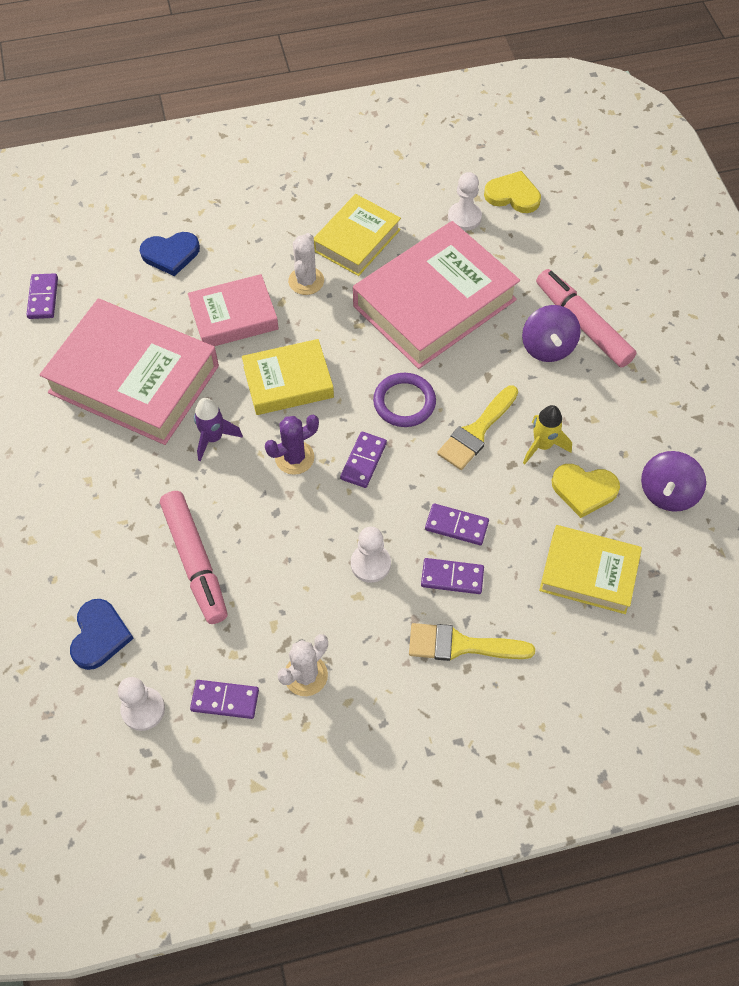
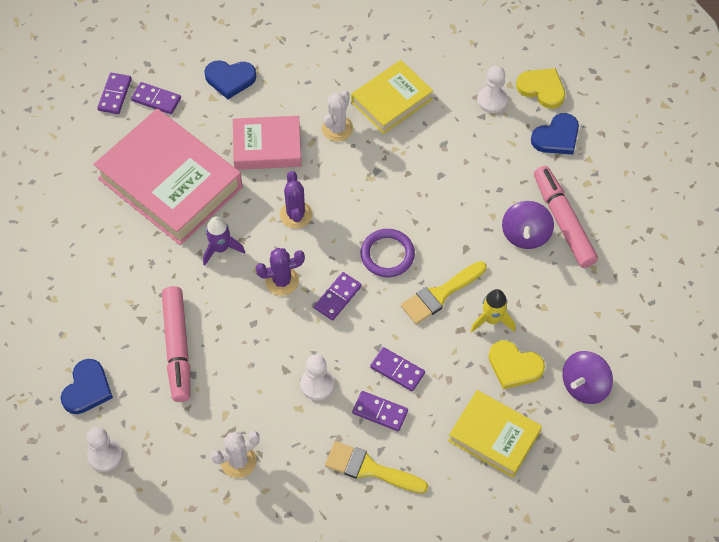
camera: 15 degrees right, 0 degrees up
purple domino [190,680,259,719] -> purple domino moved to [131,82,181,114]
yellow book [242,339,334,415] -> purple cactus [280,171,312,229]
pink book [353,221,520,369] -> none
none -> blue heart [531,113,579,155]

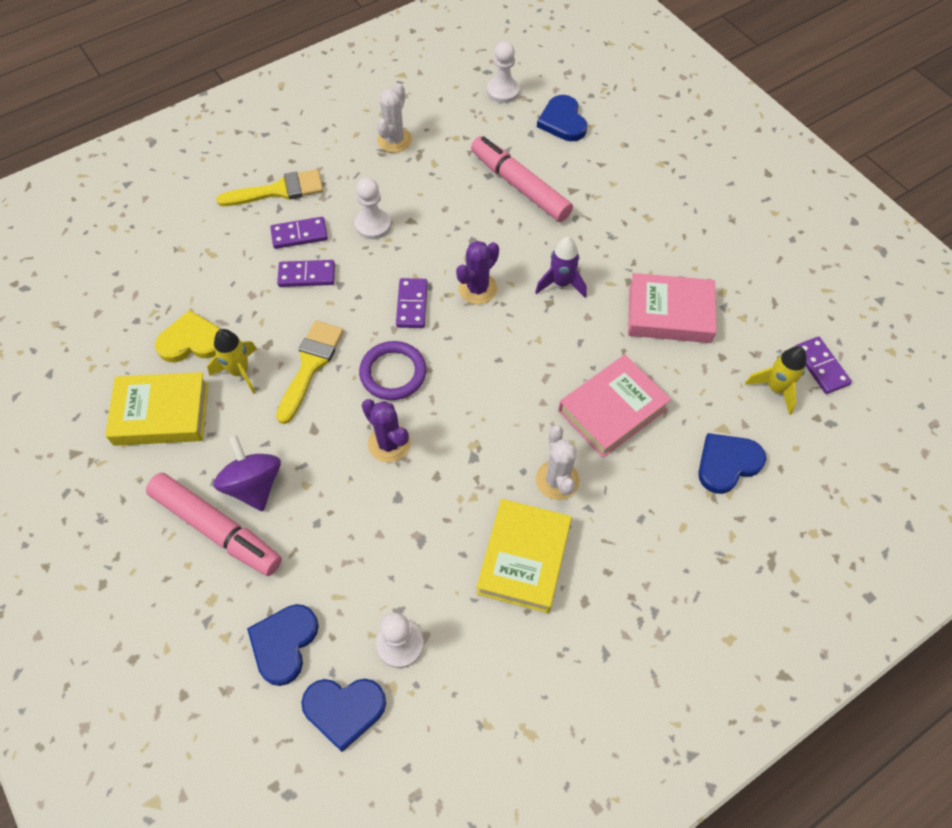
camera: 145 degrees right, 0 degrees up
pink book [93,109,243,245] -> pink book [628,273,716,343], size x0.58
purple domino [131,82,181,114] -> yellow rocket [745,346,807,415]
purple cactus [280,171,312,229] -> purple cactus moved to [362,399,411,463]
yellow book [448,390,542,478] -> yellow book moved to [105,372,209,446]
yellow heart [516,68,565,109] -> blue heart [301,679,386,752]
purple spinning top [563,351,613,404] -> none

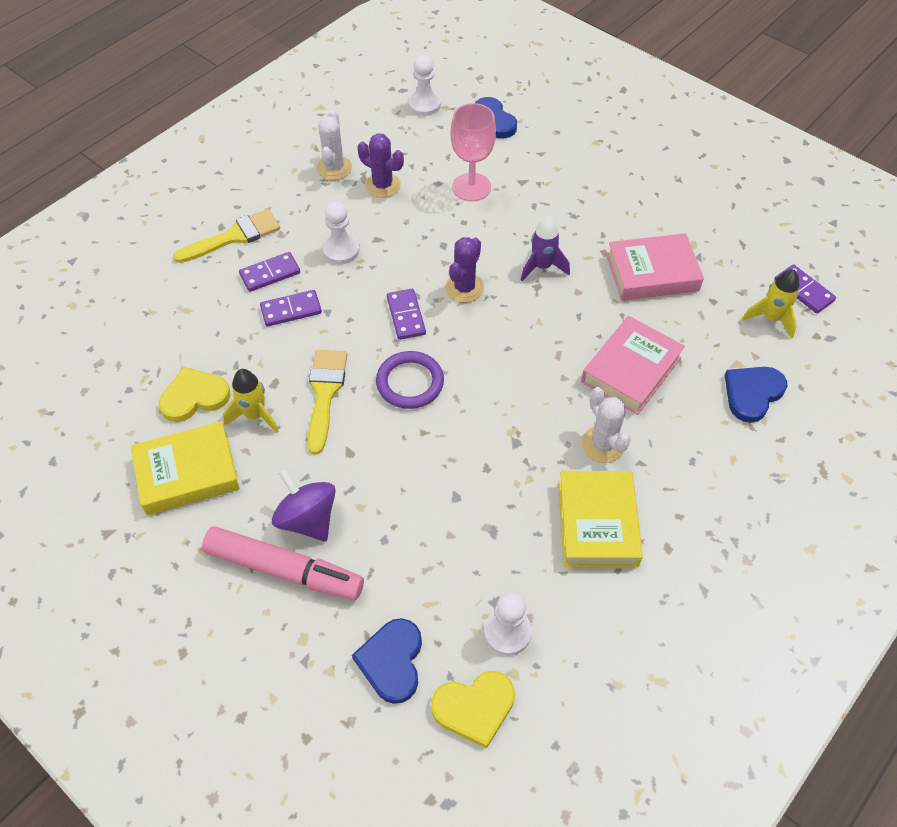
camera: 15 degrees left, 5 degrees down
blue heart [301,679,386,752] -> yellow heart [431,671,515,749]
purple cactus [362,399,411,463] -> purple cactus moved to [358,133,404,198]
pink marker [471,136,573,222] -> pink goblet [450,103,496,201]

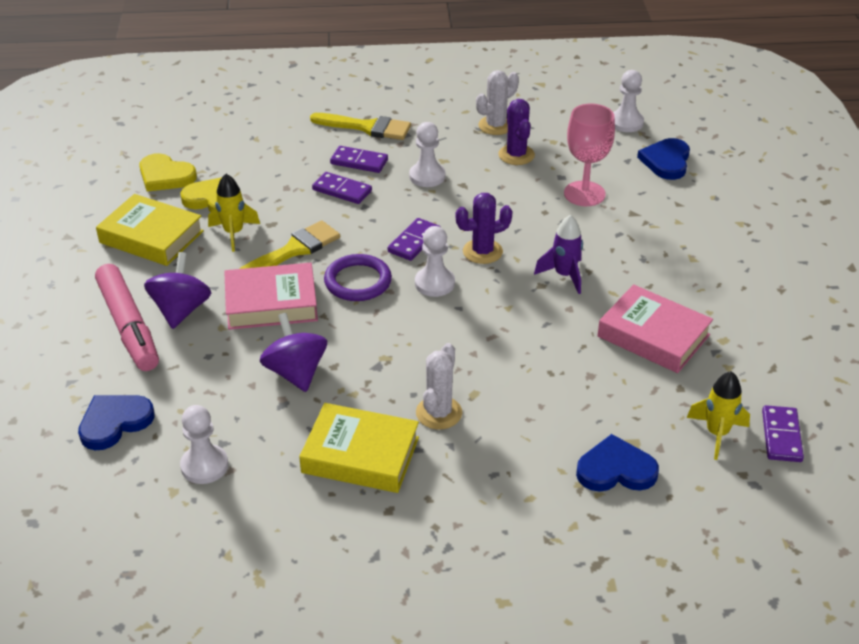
camera: 45 degrees right, 15 degrees down
yellow heart [431,671,515,749] -> yellow heart moved to [139,153,197,192]
yellow book [558,471,643,567] -> yellow book turned 60 degrees clockwise [299,403,419,493]
pink book [581,316,685,415] -> pink book moved to [224,263,318,330]
none -> purple spinning top [260,313,327,392]
none -> white pawn [415,226,455,297]

